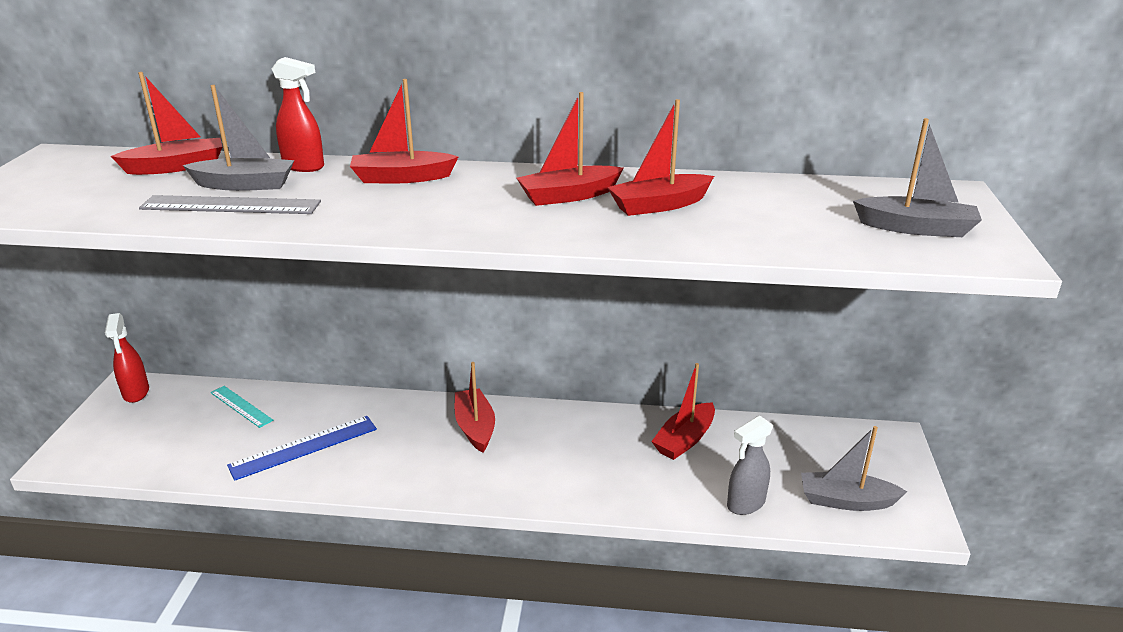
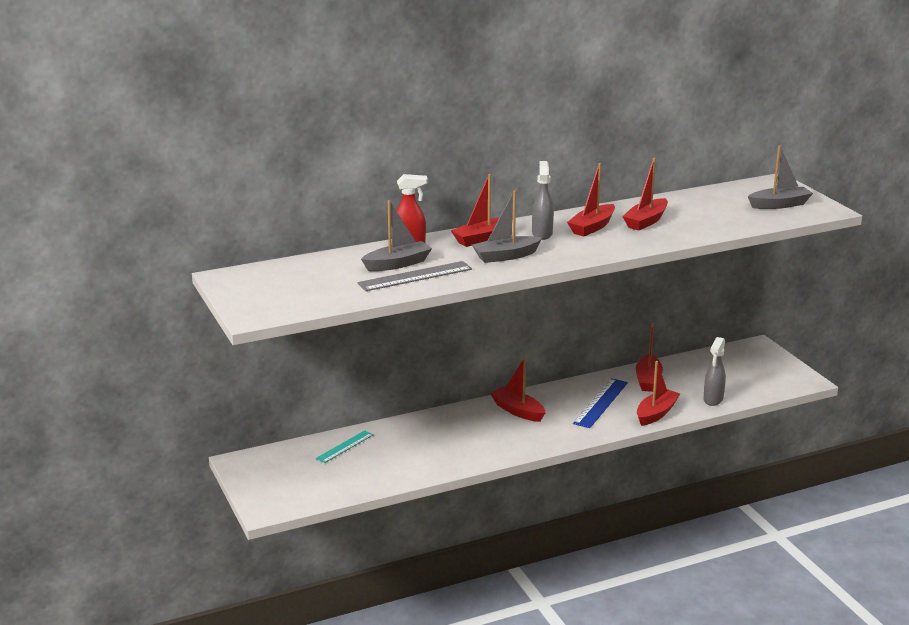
camera: 30 degrees left, 5 degrees down
red spray bottle [105,313,149,403] -> none
red boat [111,72,222,175] -> red boat moved to [637,361,680,426]
turquoise ruler [211,386,273,428] -> turquoise ruler turned 60 degrees counterclockwise [316,430,373,463]
blue ruler [227,416,377,481] -> blue ruler moved to [573,378,628,428]
grey boat [801,426,907,511] -> grey boat moved to [472,191,542,263]
none -> grey spray bottle [532,161,554,240]

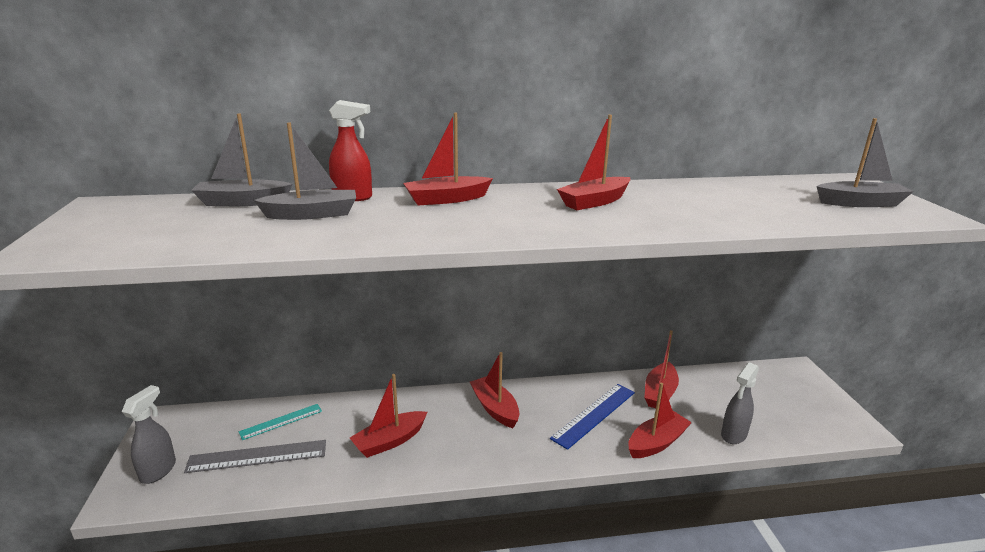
camera: 15 degrees right, 0 degrees up
grey ruler [358,261,472,291] -> grey ruler moved to [184,440,326,473]
grey boat [472,191,542,263] -> grey boat moved to [191,113,293,206]
grey spray bottle [532,161,554,240] -> grey spray bottle moved to [122,385,176,484]
red boat [622,158,668,231] -> red boat moved to [350,374,427,458]

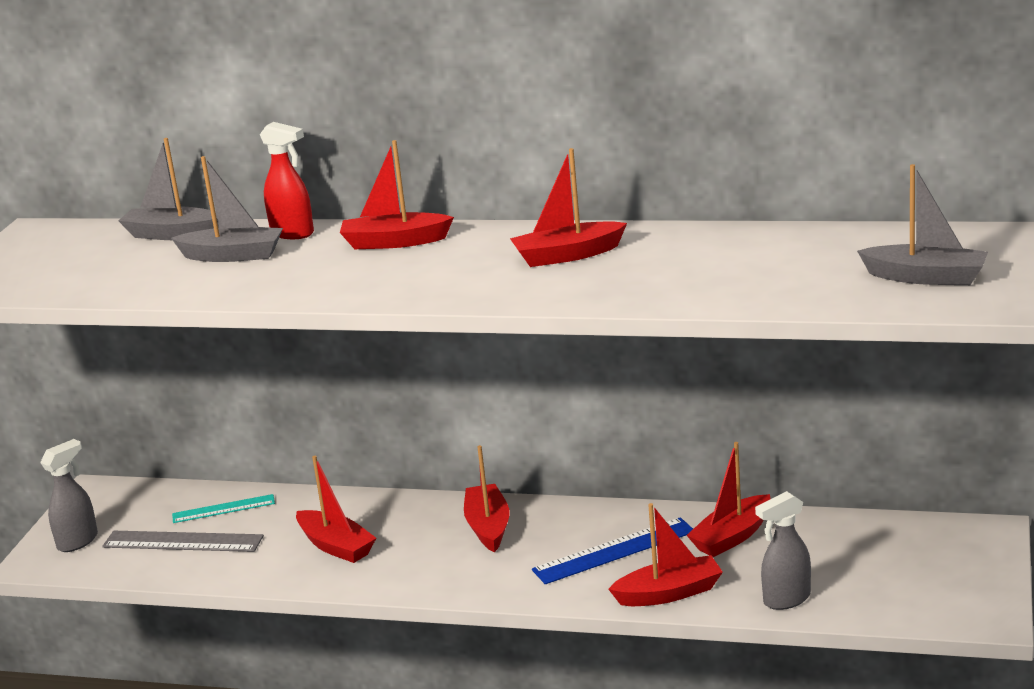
camera: 25 degrees right, 0 degrees up
red boat [350,374,427,458] -> red boat turned 120 degrees counterclockwise [296,456,376,563]

